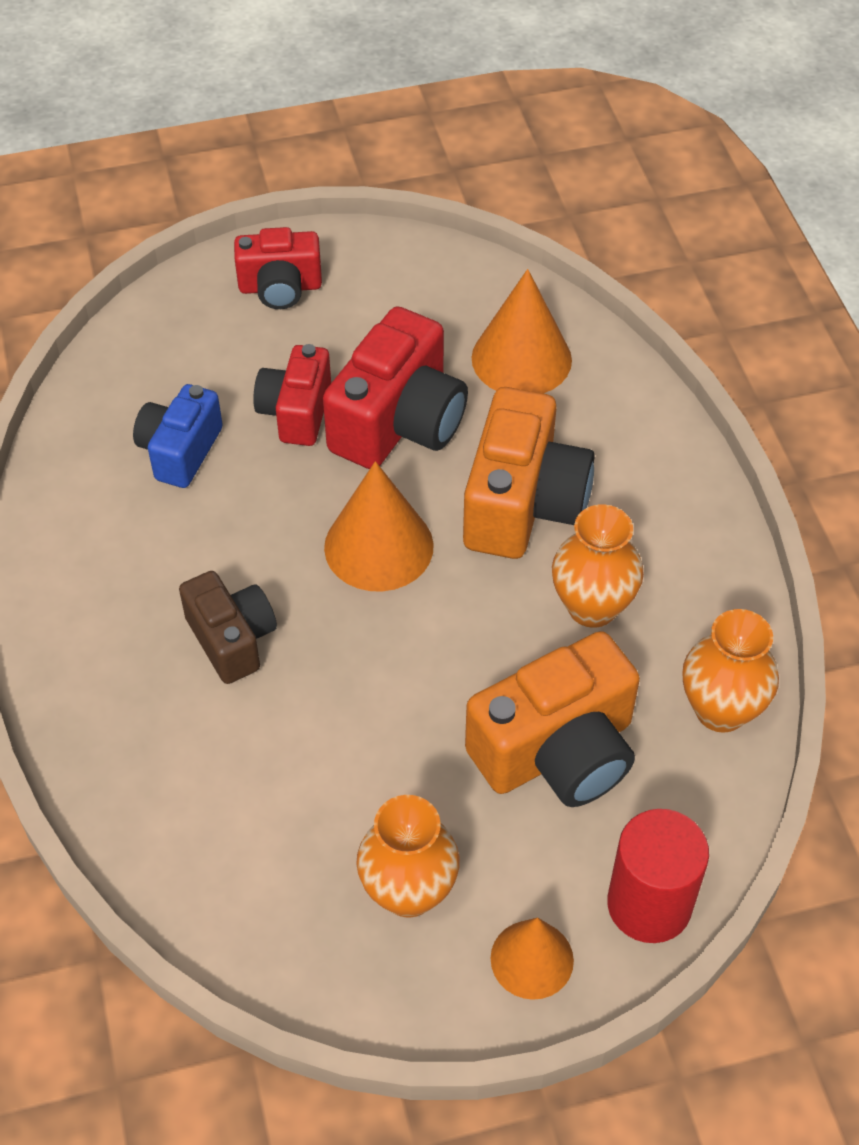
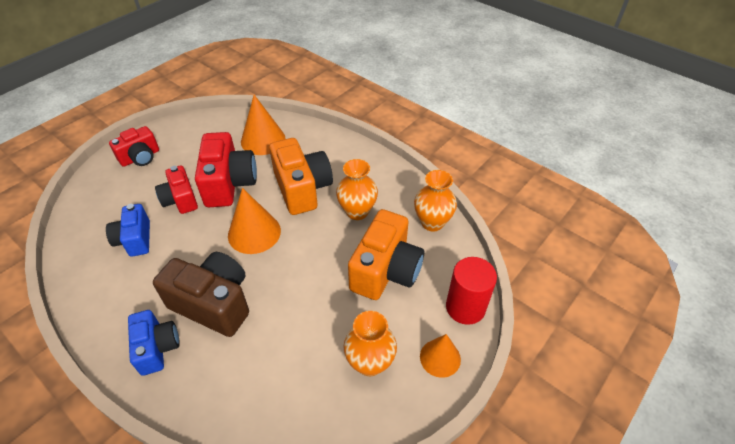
camera: 35 degrees left, 5 degrees down
brown camera [179,571,277,684] -> brown camera [153,252,249,337], size x1.60
none -> blue camera [128,310,180,376]

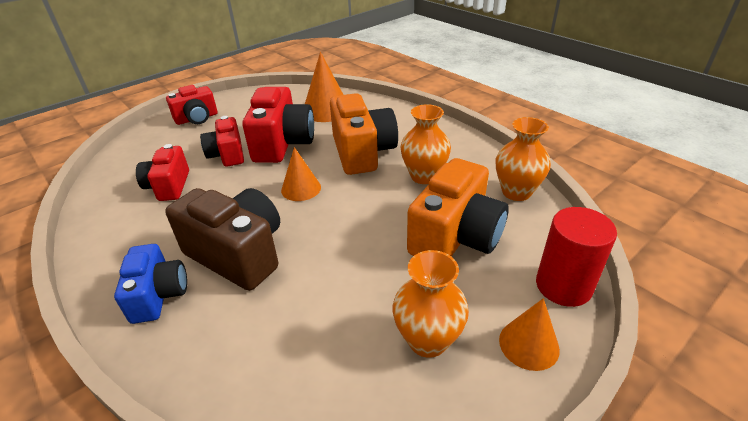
camera: 10 degrees right, 10 degrees down
blue camera [106,204,150,257] -> red camera [136,144,189,201]
orange cone [228,188,281,254] -> orange cone [281,147,321,201], size x0.64

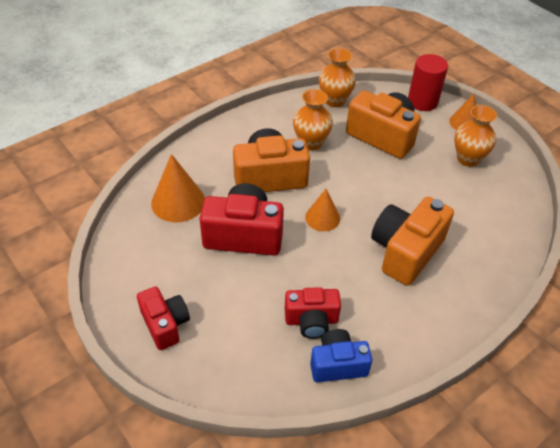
camera: 90 degrees left, 10 degrees up
blue camera [114,244,187,324] -> blue camera moved to [310,329,372,382]
brown camera [165,188,280,291] -> orange camera [371,197,454,286]
red camera [200,116,244,167] -> none

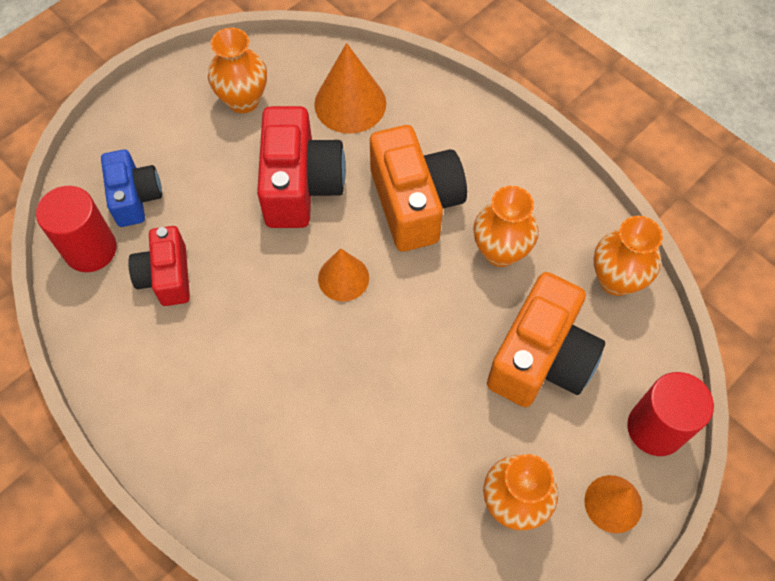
camera: 85 degrees right, 15 degrees up
red camera [137,286,190,350] -> none
blue camera [310,329,372,382] -> blue camera moved to [101,149,162,227]
orange camera [371,197,454,286] -> none
none -> red cylinder [36,186,117,272]
none -> orange vase [208,28,267,113]

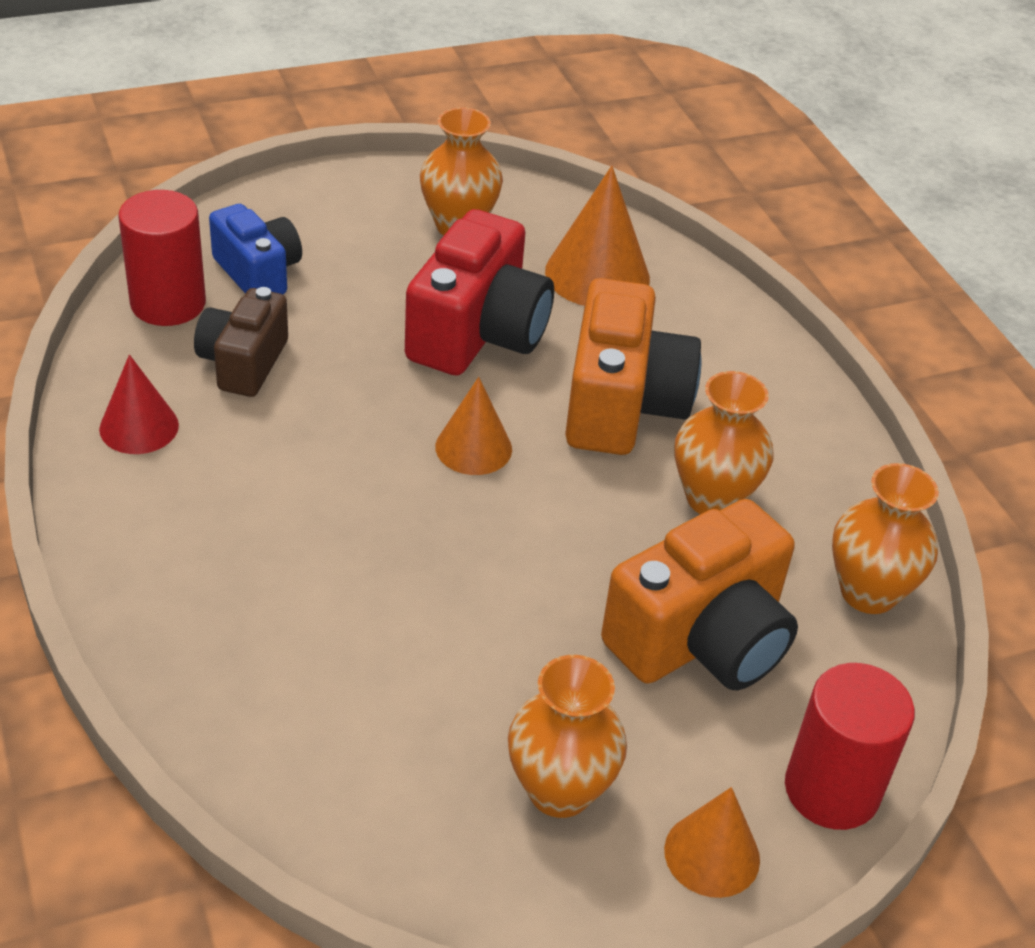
camera: 20 degrees right, 20 degrees down
blue camera [101,149,162,227] -> blue camera turned 45 degrees counterclockwise [209,204,302,294]
red camera [128,226,190,306] -> brown camera [194,287,288,397]
none -> red cone [99,355,179,454]

